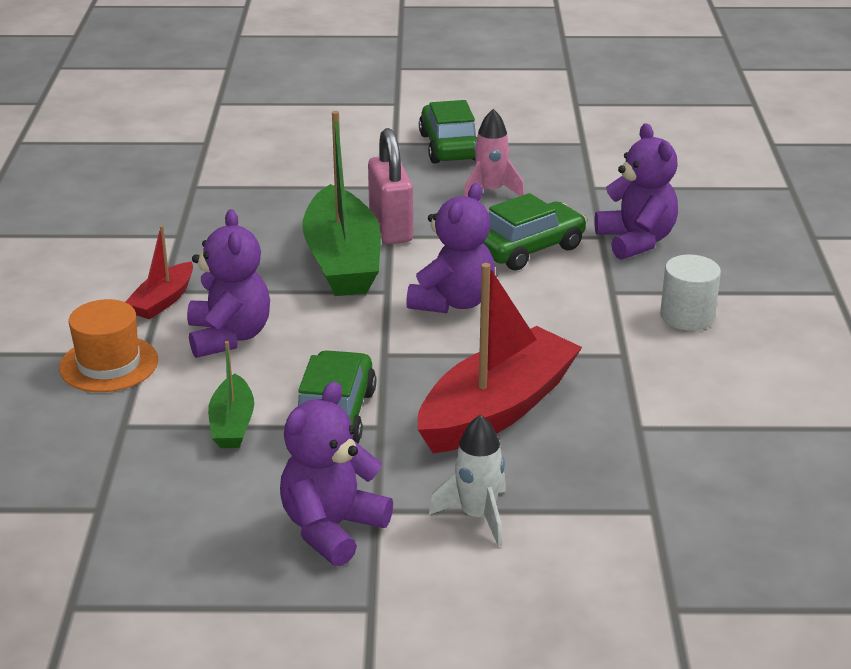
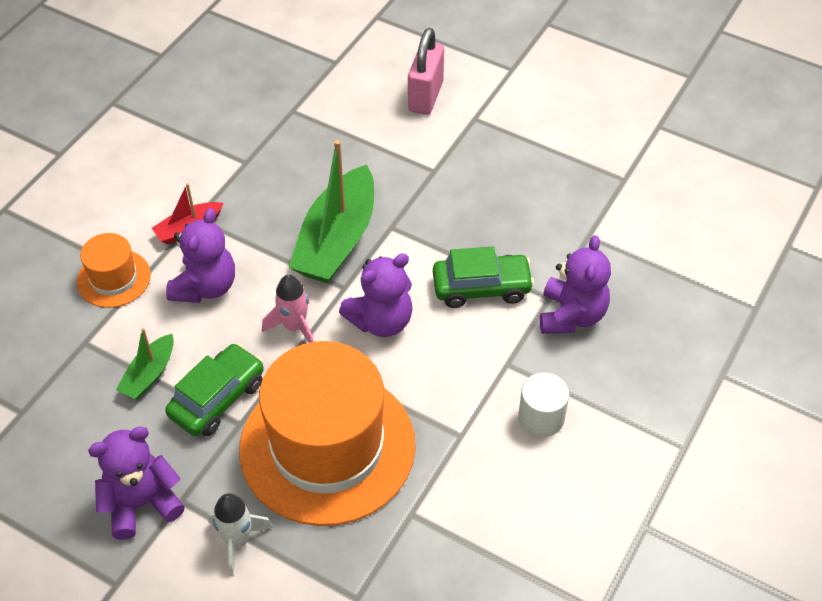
camera: 30 degrees right, 20 degrees up
pink padlock [368,128,413,244] -> pink padlock moved to [408,28,444,115]
red boat [418,263,582,453] -> orange hat [239,341,416,526]
green car [419,100,477,164] -> none
pink rocket [464,109,525,197] -> pink rocket moved to [262,275,314,343]

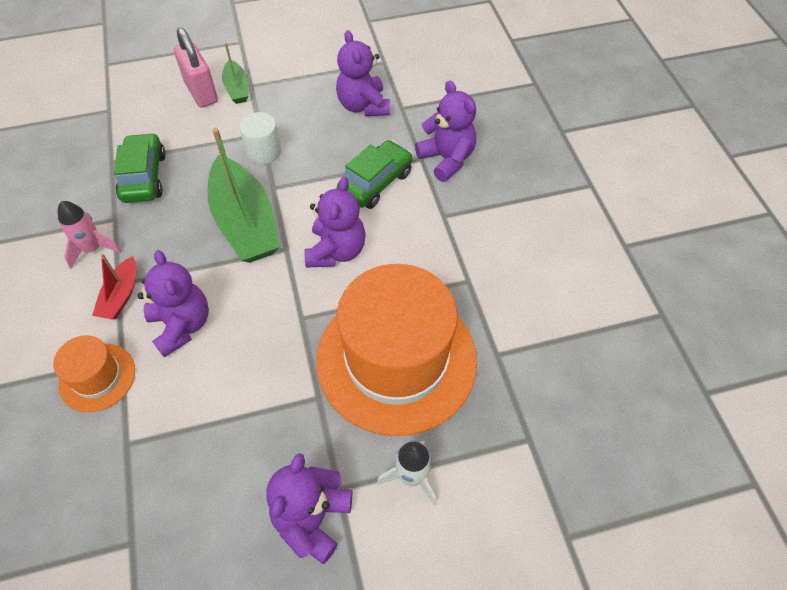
camera: 45 degrees left, 5 degrees up
green boat [116,328,174,399] -> green boat moved to [222,42,249,104]
green car [165,343,264,436] -> green car moved to [114,133,166,203]
pink rocket [262,275,314,343] -> pink rocket moved to [58,201,121,269]
white cylinder [518,373,569,437] -> white cylinder moved to [239,112,281,164]
none -> purple teddy bear [336,30,390,116]

